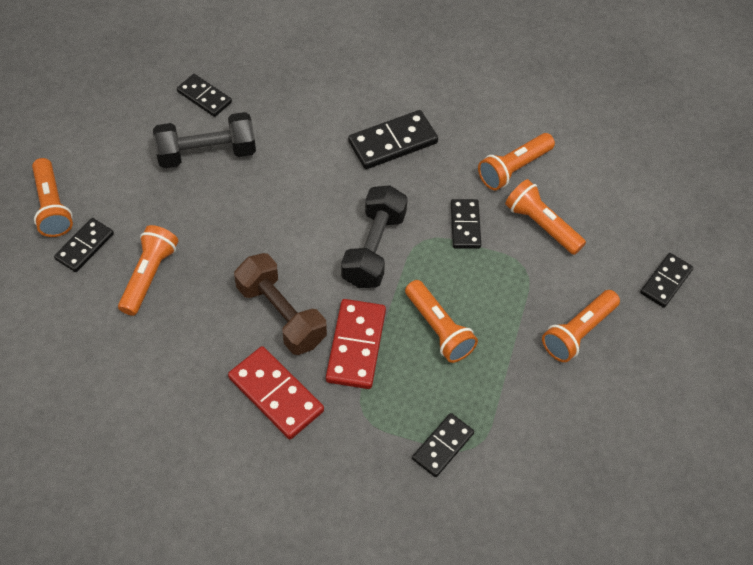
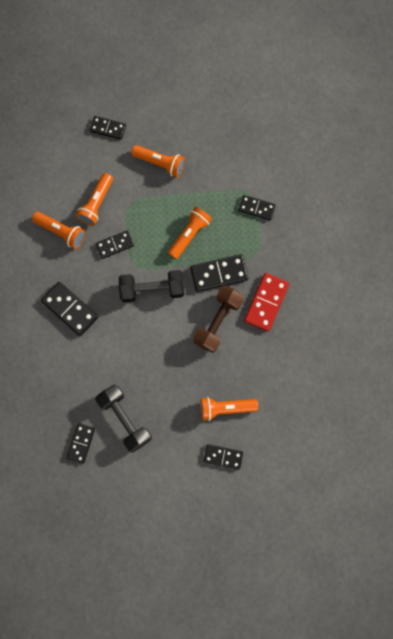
camera: 110 degrees left, 20 degrees up
orange flashlight [32,158,73,237] -> none
red domino [326,299,386,389] -> black domino [190,254,249,292]

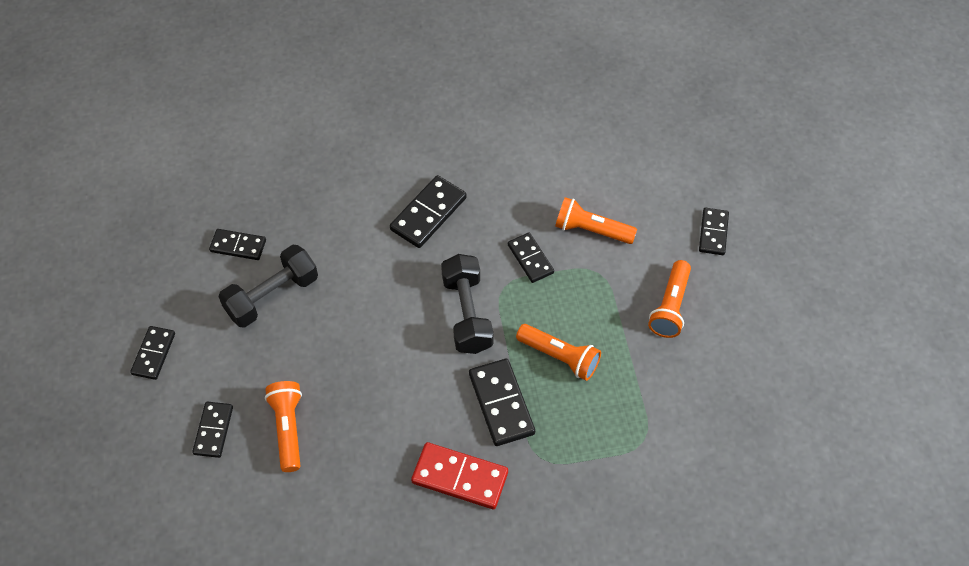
camera: 85 degrees right, 20 degrees down
orange flashlight [32,212,85,249] -> none
brown dumbbell [193,285,244,353] -> none
black domino [238,195,276,221] -> black domino moved to [130,326,175,380]

